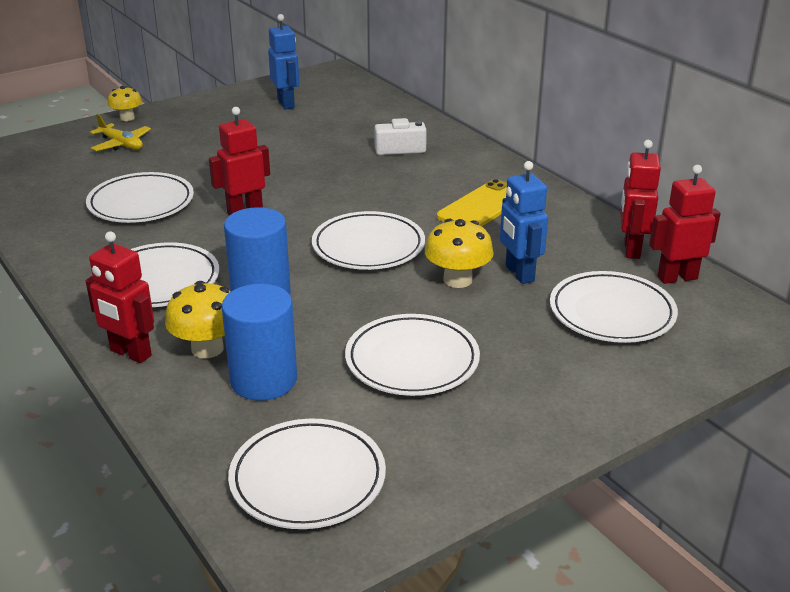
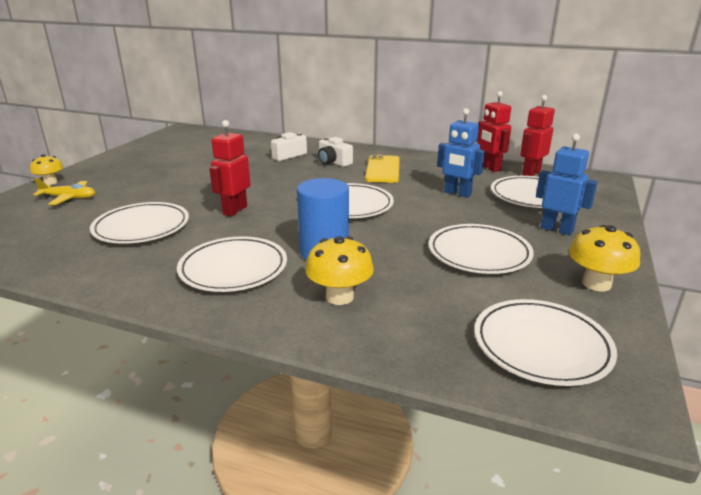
camera: 35 degrees left, 5 degrees down
red robot [86,231,154,363] -> none
blue cylinder [222,284,297,401] -> none
blue robot [268,14,299,109] -> blue robot moved to [536,134,598,235]
yellow mushroom [425,219,494,288] -> yellow mushroom moved to [569,225,640,291]
none -> white camera [318,137,353,167]

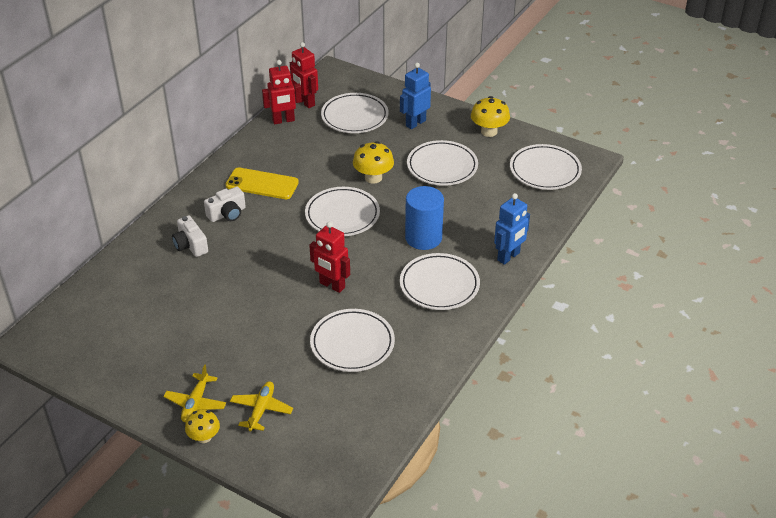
camera: 80 degrees left, 15 degrees up
yellow mushroom [305,236,374,305] -> yellow mushroom moved to [353,141,394,184]
blue robot [437,108,485,198] -> blue robot moved to [494,193,530,265]
none -> yellow plane [163,364,226,422]

